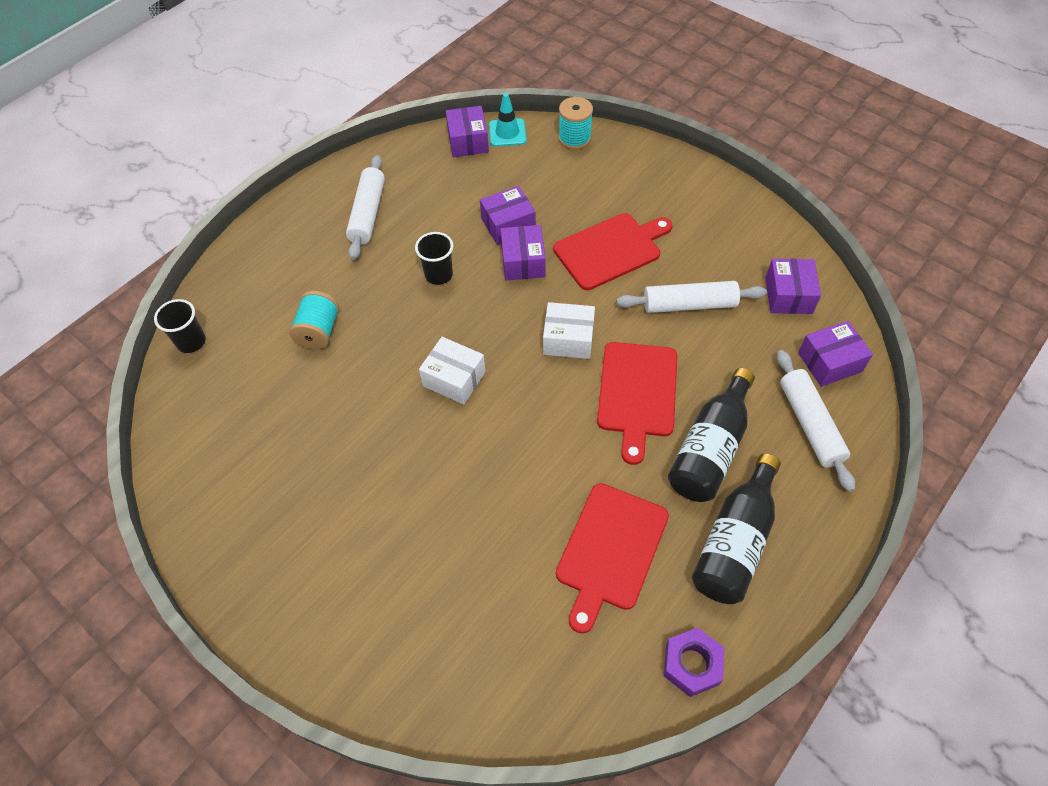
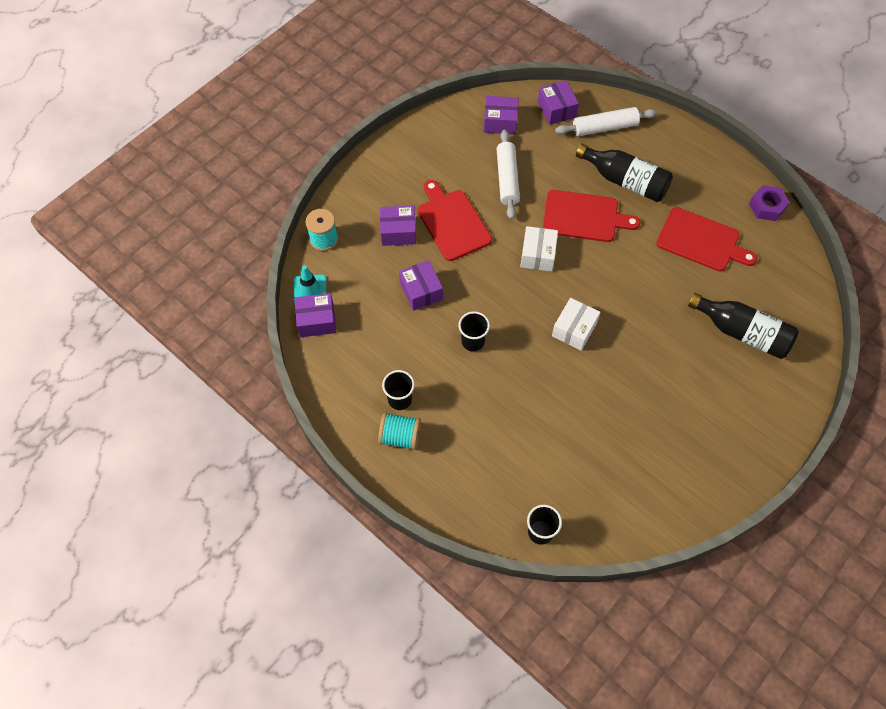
camera: 90 degrees left, 5 degrees up
turquoise spool [289,291,339,349] -> turquoise spool moved to [378,412,421,450]
white rolling pin [346,155,385,260] -> black cup [382,370,415,410]
purple box [501,225,546,280] -> purple box moved to [380,206,416,246]
black bottle [692,453,781,604] -> black bottle moved to [688,293,799,359]

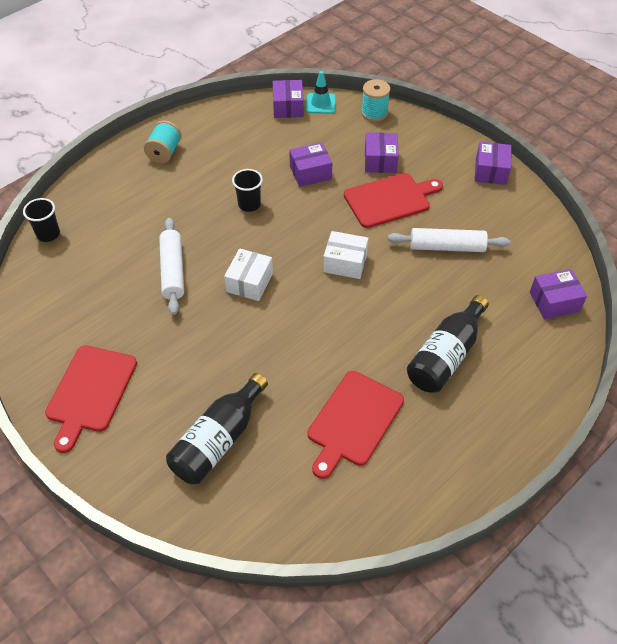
camera: 95 degrees right, 10 degrees down
black cup [382,370,415,410] -> none
purple box [484,96,519,134] -> purple box moved to [475,142,512,185]
red cutting board [543,190,640,242] -> red cutting board moved to [45,345,137,453]
white box [552,298,601,351] -> white box turned 75 degrees clockwise [224,248,273,301]
white rolling pin [555,107,657,136] -> white rolling pin moved to [159,218,184,315]
purple nut [749,185,790,221] -> none

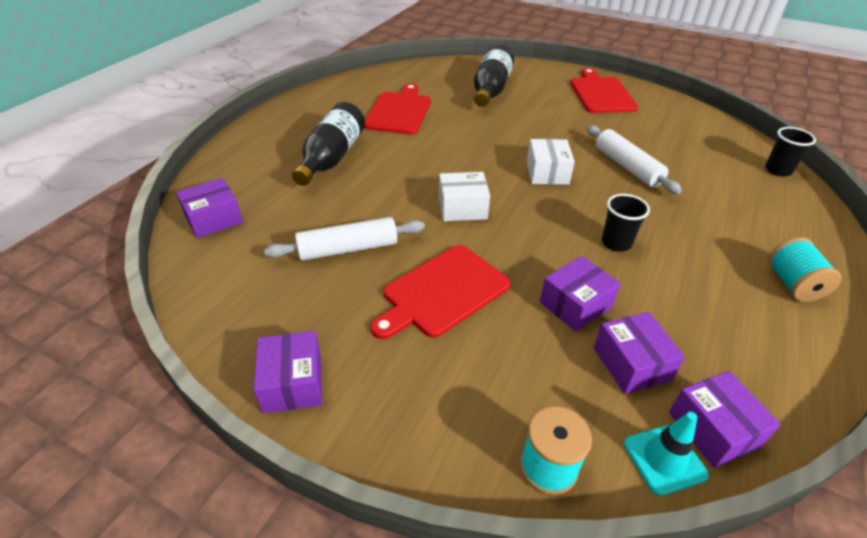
camera: 160 degrees right, 10 degrees down
purple box [365,132,399,173] -> purple box moved to [594,312,685,394]

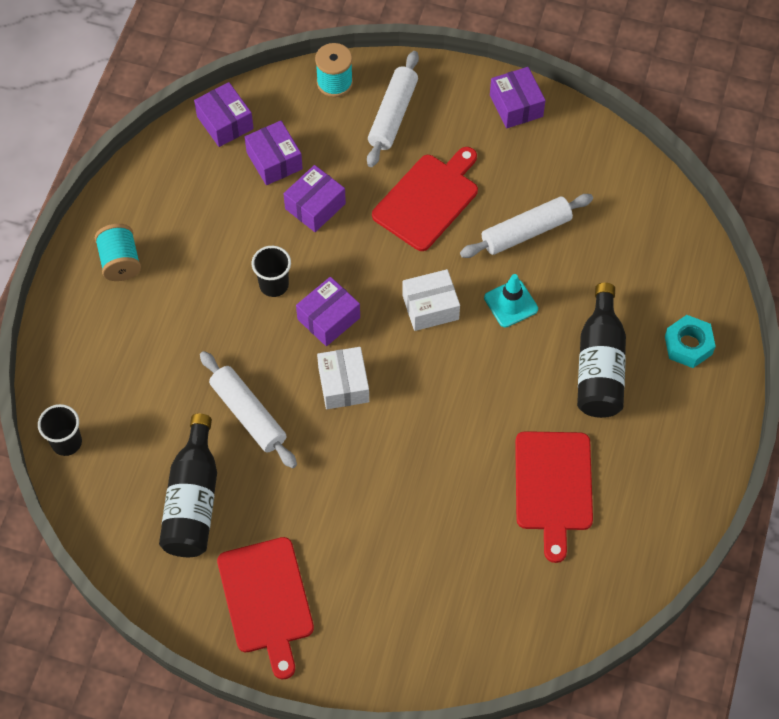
camera: 170 degrees right, 20 degrees up
purple box [176,178,243,238] -> purple box moved to [296,277,360,346]
black bottle [474,44,514,107] -> black bottle moved to [159,414,217,557]
turquoise traffic cone [624,412,709,496] -> turquoise traffic cone moved to [484,274,538,327]
none -> white rolling pin [367,51,419,167]
none -> turquoise nut [665,315,716,368]

